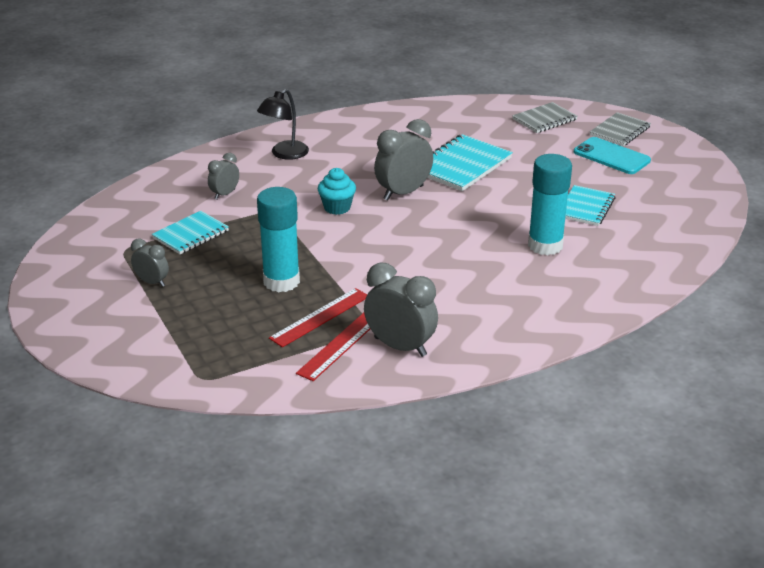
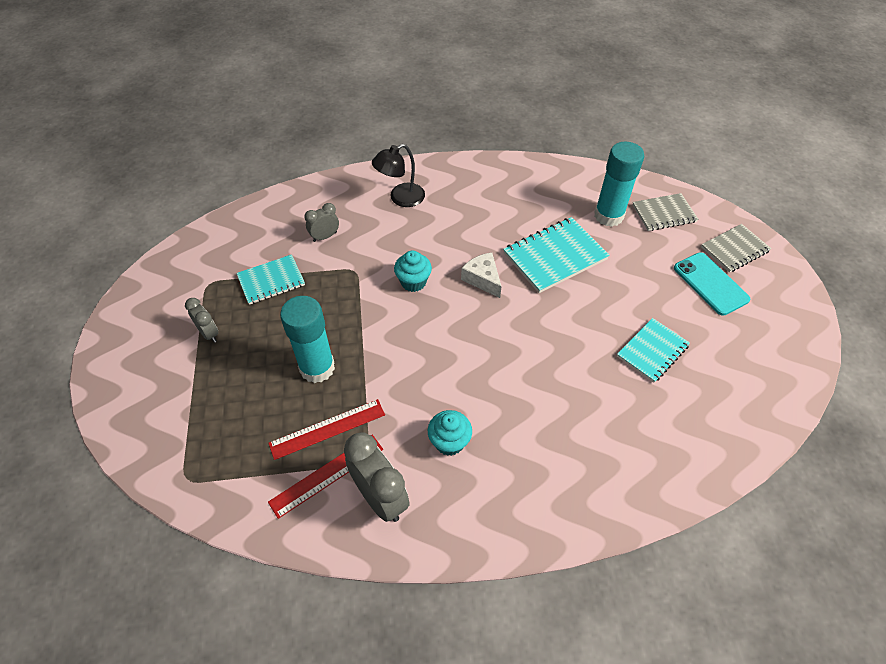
camera: 20 degrees right, 20 degrees up
grey clock [374,119,433,201] -> white cheese [461,252,502,298]
turquoise glue stick [528,154,572,255] -> turquoise glue stick moved to [594,142,644,227]
none -> turquoise cupcake [428,410,472,456]

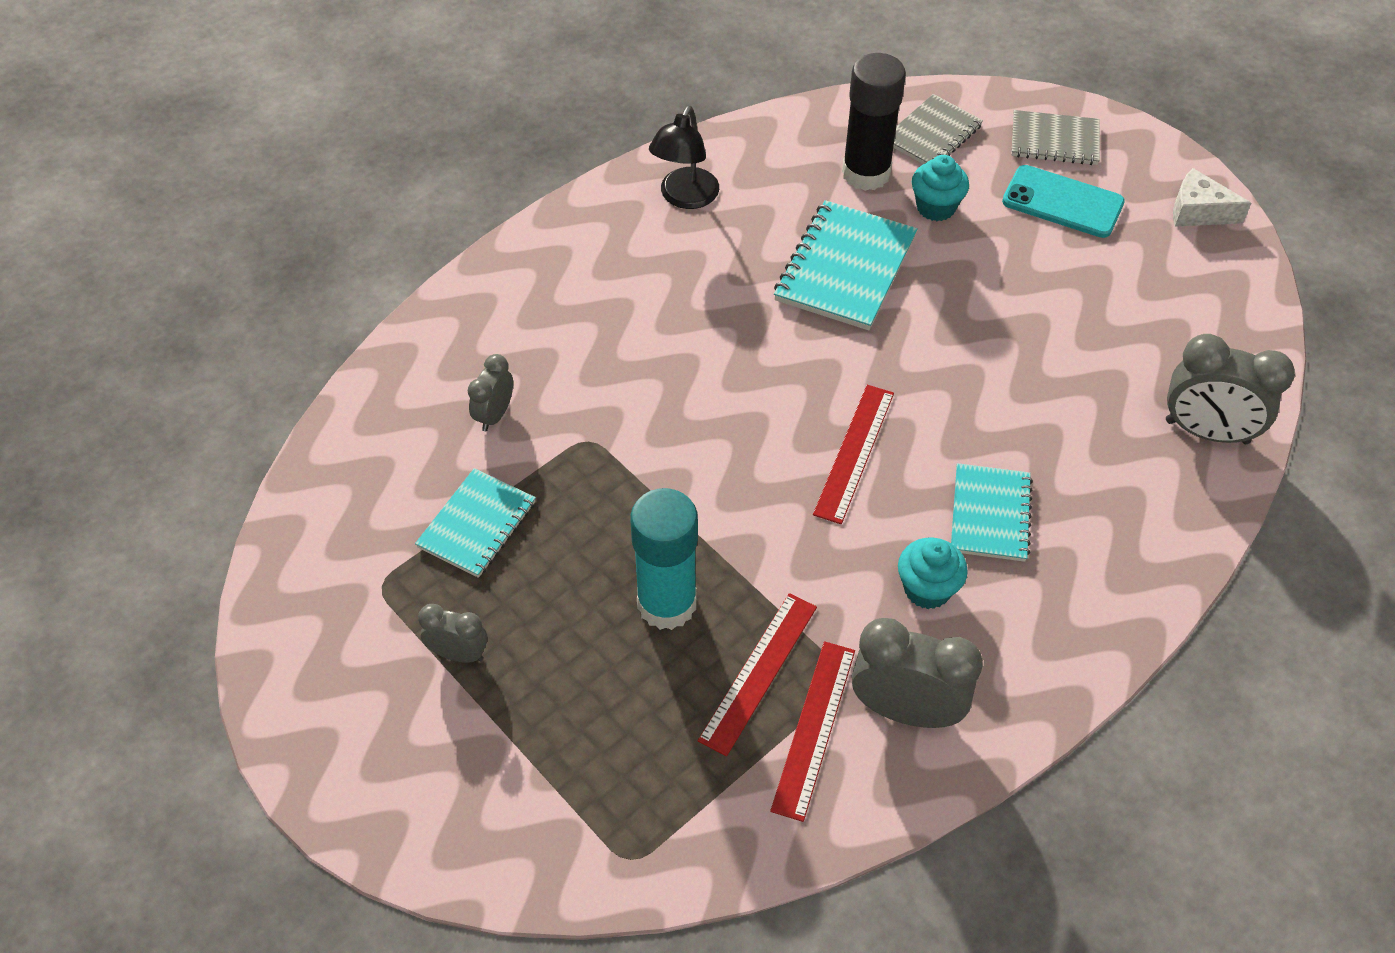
camera: 35 degrees left, 0 degrees up
black lamp [372,144,425,207] -> black lamp moved to [649,106,719,209]
turquoise cupcake [394,251,432,292] -> turquoise cupcake moved to [912,155,969,221]
white cheese [461,252,502,298] -> white cheese moved to [1173,168,1251,227]
turquoise glue stick [594,142,644,227] -> black glue stick [842,53,906,191]
turquoise notebook [617,318,690,383] -> turquoise notebook moved to [951,463,1033,562]
grey notebook [701,224,771,273] -> grey notebook turned 75 degrees clockwise [1011,110,1100,165]
none -> red ruler [813,385,894,524]
none -> grey clock [1166,334,1295,444]

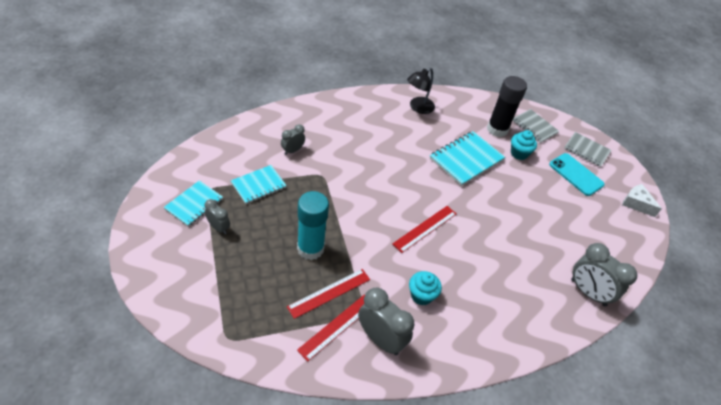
camera: 20 degrees right, 5 degrees down
grey notebook [893,94,983,164] -> grey notebook turned 75 degrees clockwise [513,109,559,143]
turquoise notebook [951,463,1033,562] -> turquoise notebook moved to [163,180,223,227]

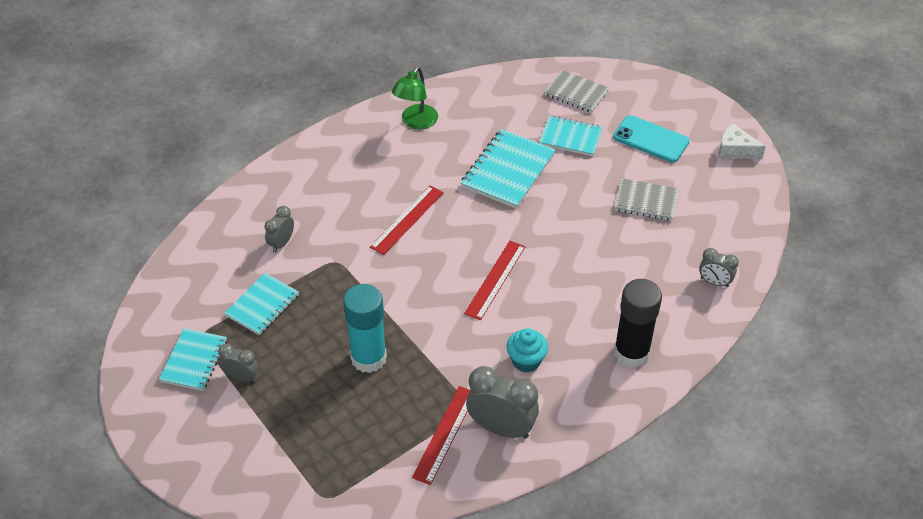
camera: 15 degrees left, 0 degrees up
red ruler [287,269,370,319] -> red ruler moved to [370,186,444,255]
black lamp [407,68,435,114] -> green lamp [392,67,438,129]
black glue stick [487,76,527,137] -> black glue stick moved to [614,279,662,368]
turquoise cupcake [511,130,537,160] -> turquoise notebook [539,116,603,156]
grey notebook [564,132,611,167] -> grey notebook moved to [615,178,679,221]
grey clock [571,243,637,306] -> grey clock [699,248,739,287], size x0.56

